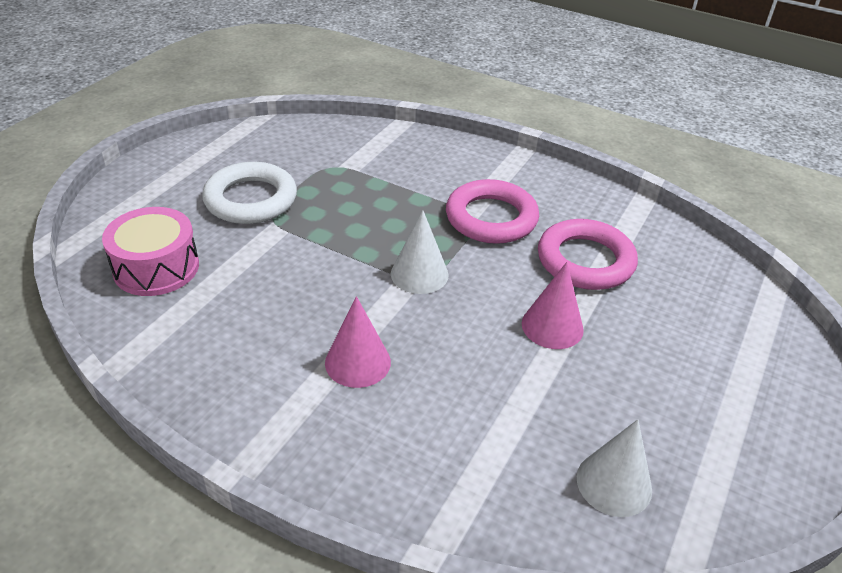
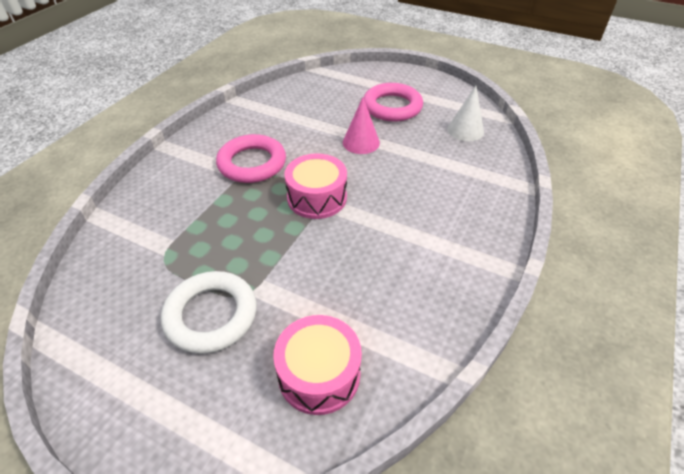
camera: 90 degrees left, 5 degrees up
pink cone [325,296,391,388] -> none
white cone [391,210,449,294] -> pink drum [284,154,347,219]
pink ring [538,219,638,290] -> pink ring moved to [364,83,423,122]

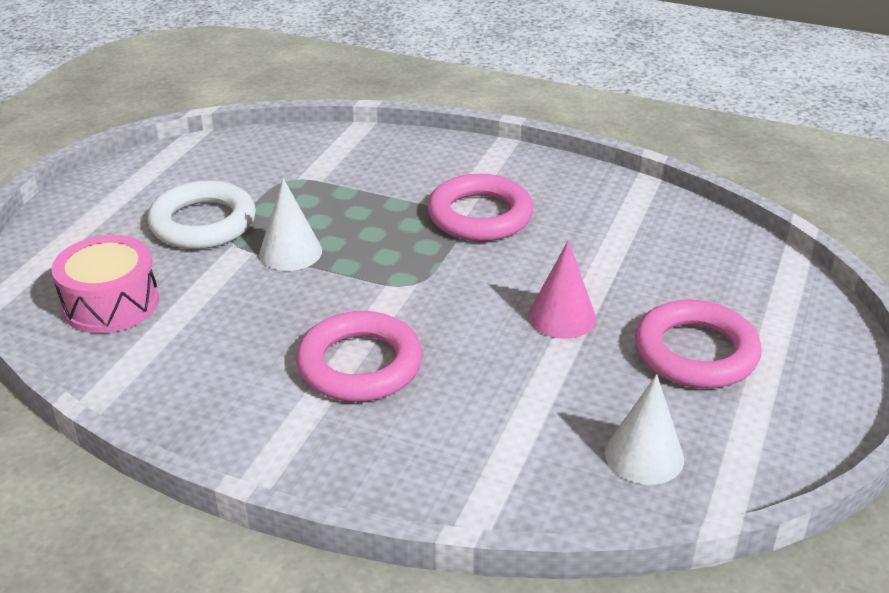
camera: 85 degrees right, 10 degrees down
pink drum [284,154,347,219] -> none
none -> white cone [259,178,322,271]
none -> pink ring [296,311,423,402]

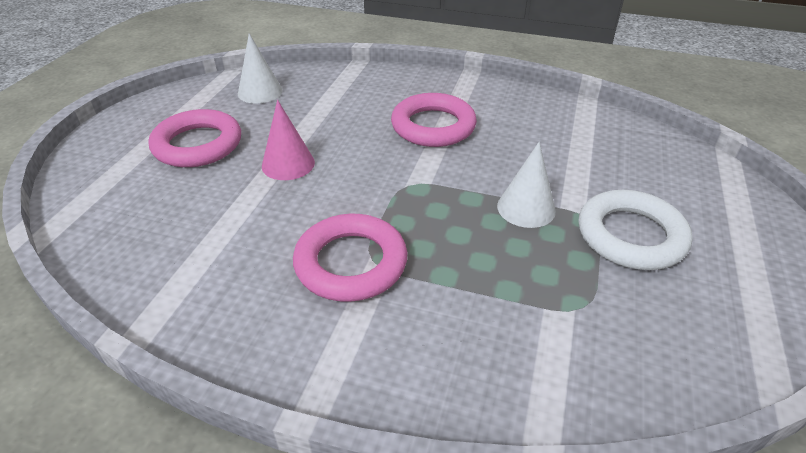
camera: 175 degrees right, 5 degrees up
pink drum [51,235,159,334] -> none

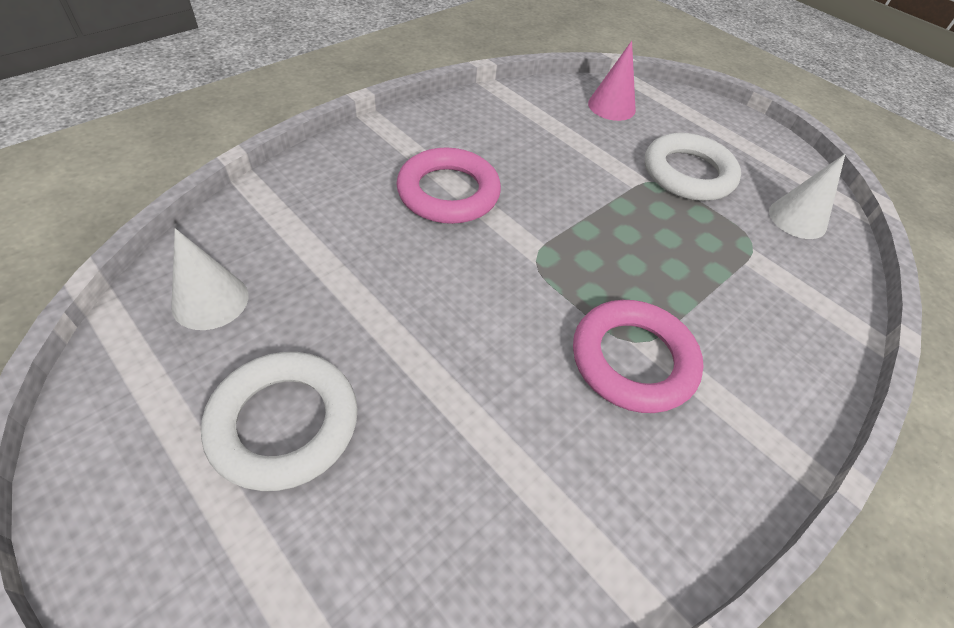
camera: 65 degrees left, 10 degrees up
pink ring [149,109,241,167] -> white ring [201,352,358,491]
pink cone [262,100,315,180] -> pink cone moved to [588,41,636,121]
white cone [497,142,556,228] -> white cone moved to [769,154,845,239]

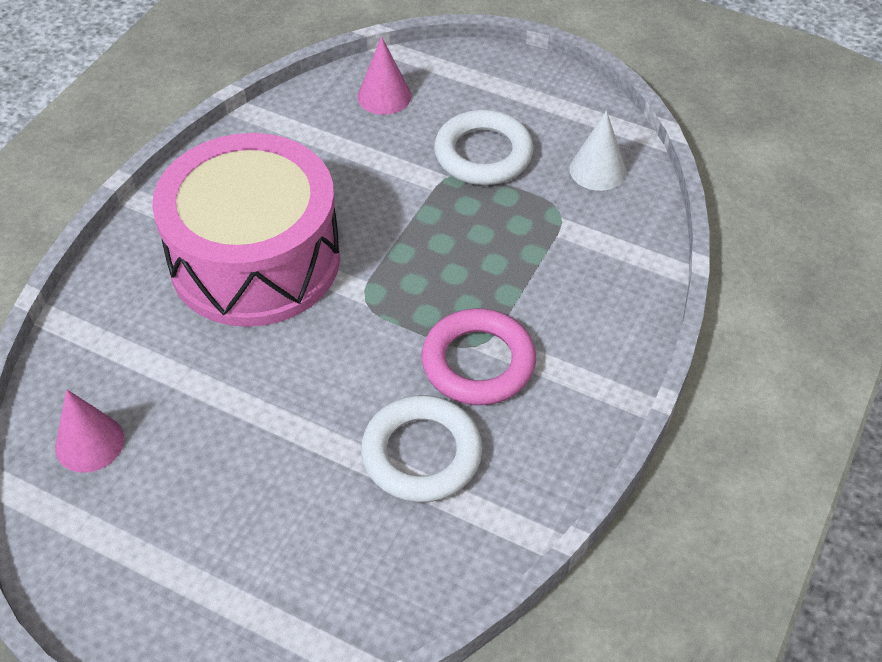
camera: 15 degrees left, 0 degrees up
white cone [171,228,248,330] -> pink cone [55,389,124,473]
white ring [201,352,358,491] -> white ring moved to [361,395,483,503]
pink ring [396,147,501,224] -> pink drum [152,133,340,327]

